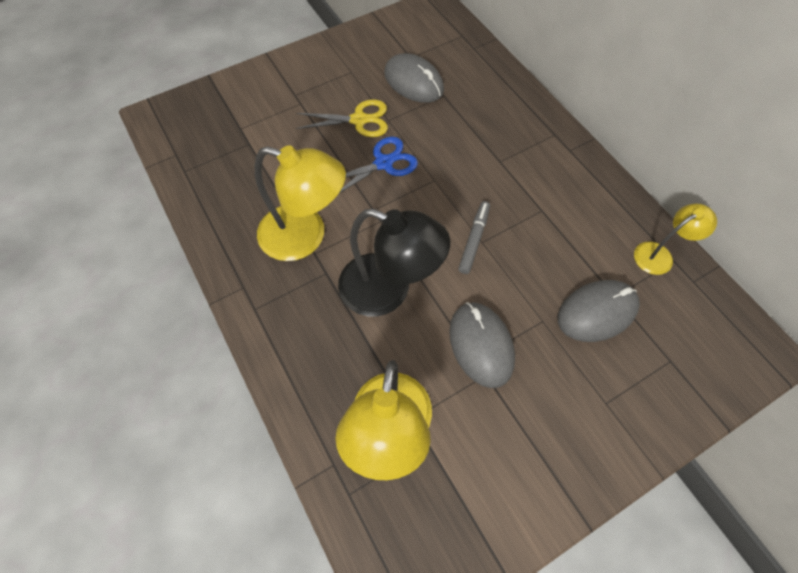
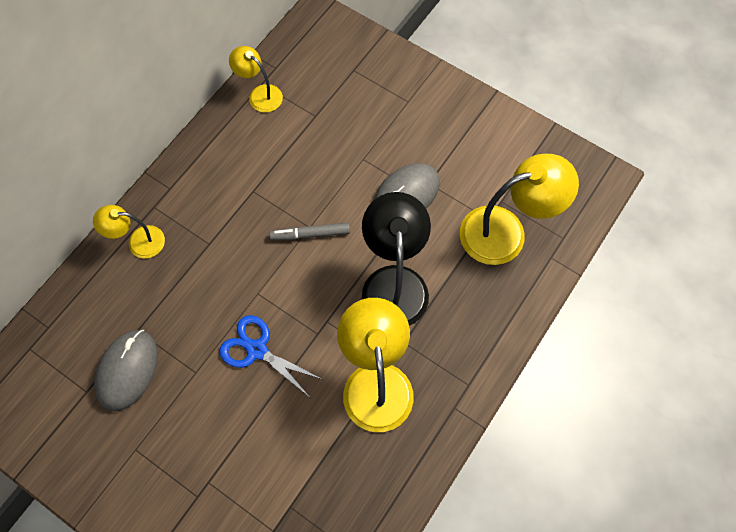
camera: 115 degrees left, 5 degrees up
yellow scissors [296,100,388,137] -> none
grey mouse [558,280,640,342] -> none
none -> yellow lamp [93,205,165,258]

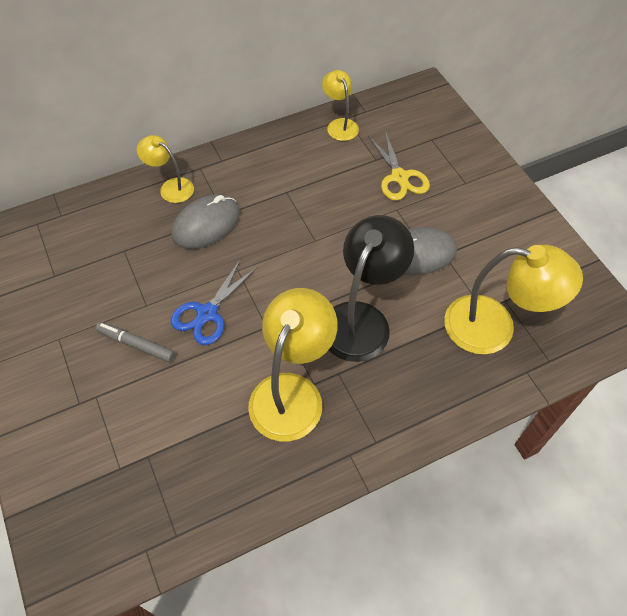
camera: 30 degrees right, 10 degrees down
grey mouse [94,330,158,412] -> grey mouse moved to [171,195,240,249]
blue scissors [219,315,322,396] -> blue scissors turned 120 degrees counterclockwise [171,259,258,345]
grey marker [269,223,350,241] -> grey marker moved to [96,322,175,362]
none -> yellow scissors [368,131,430,201]

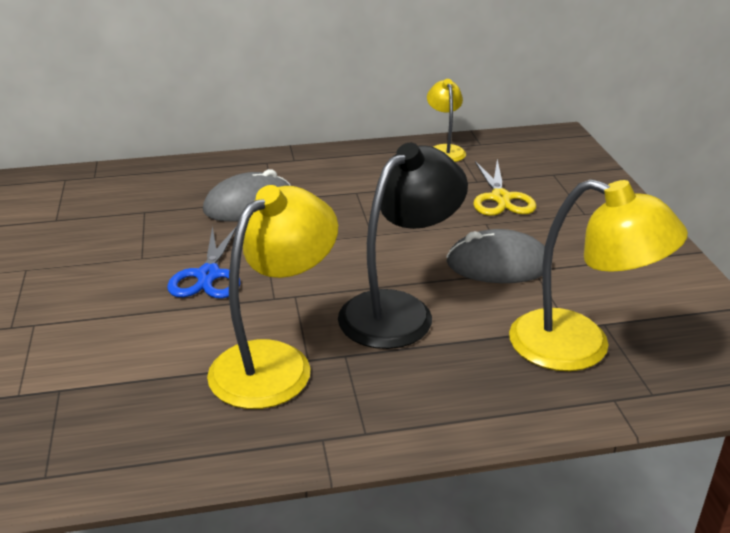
camera: 15 degrees right, 25 degrees down
grey marker [96,322,175,362] -> none
yellow lamp [137,135,194,203] -> none
blue scissors [171,259,258,345] -> blue scissors turned 45 degrees counterclockwise [167,226,240,298]

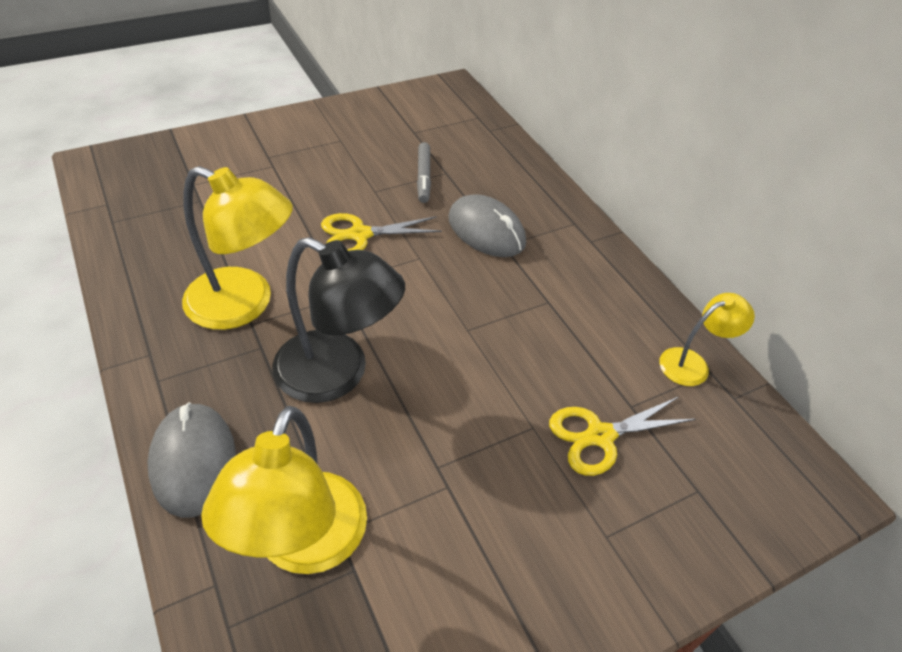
camera: 70 degrees right, 15 degrees up
blue scissors [167,226,240,298] -> yellow scissors [321,213,442,251]
grey mouse [446,229,545,283] -> grey mouse moved to [147,402,236,518]
none -> grey marker [417,142,431,203]

